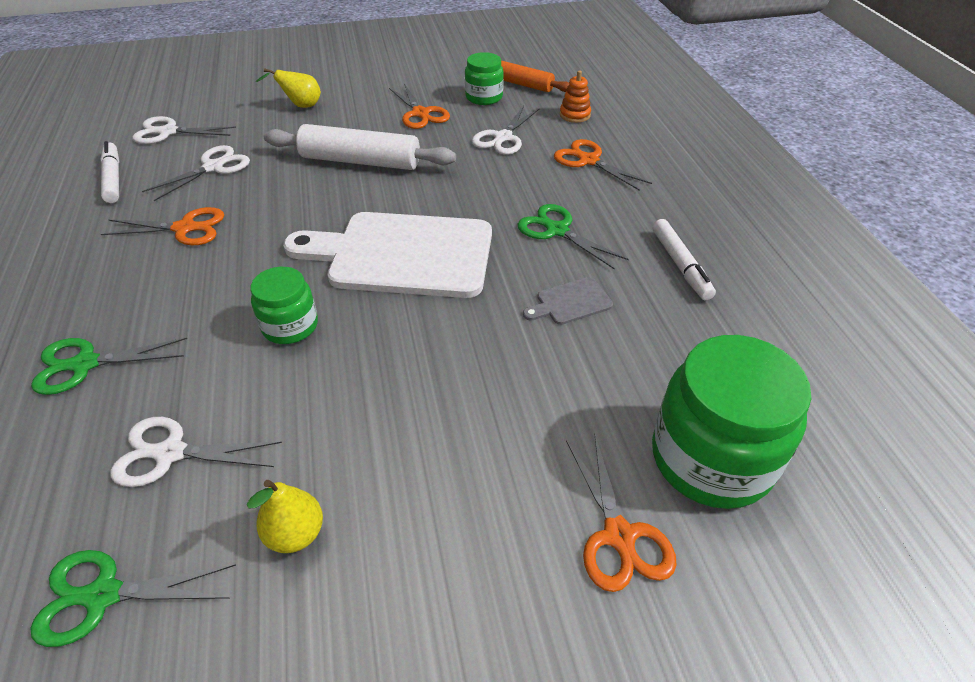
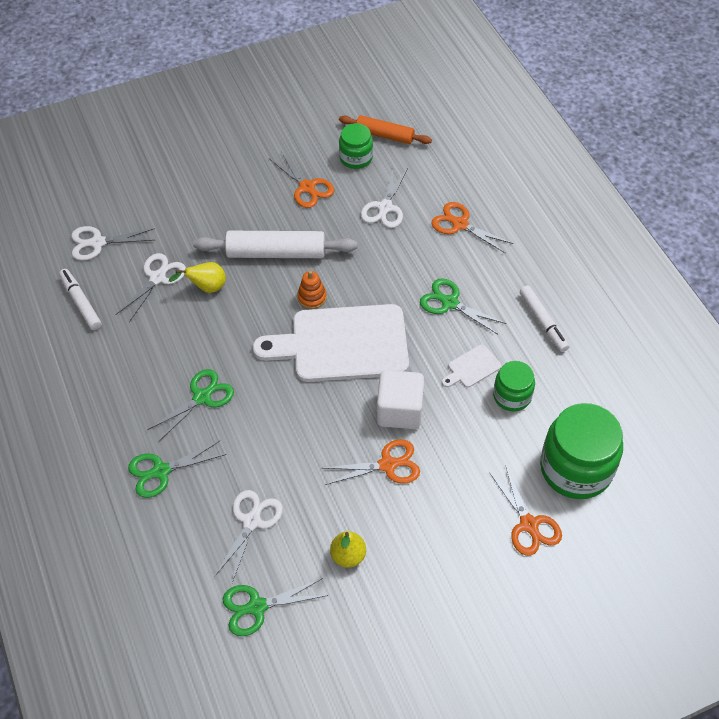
camera: 10 degrees left, 10 degrees up
orange scissors [101,207,224,245] -> orange scissors moved to [324,439,420,485]
white scissors [110,417,282,487] -> white scissors turned 120 degrees clockwise [214,490,283,583]
green jar [251,267,318,344] -> green jar moved to [493,361,535,412]
yellow pear [256,68,321,108] -> yellow pear moved to [169,262,226,293]
grey cutting board [523,277,613,325] -> white cutting board [442,344,502,387]
orange stacking toy [560,71,591,123] -> orange stacking toy moved to [297,271,326,309]
none -> green scissors [147,369,234,441]
none -> white cube [377,370,424,429]

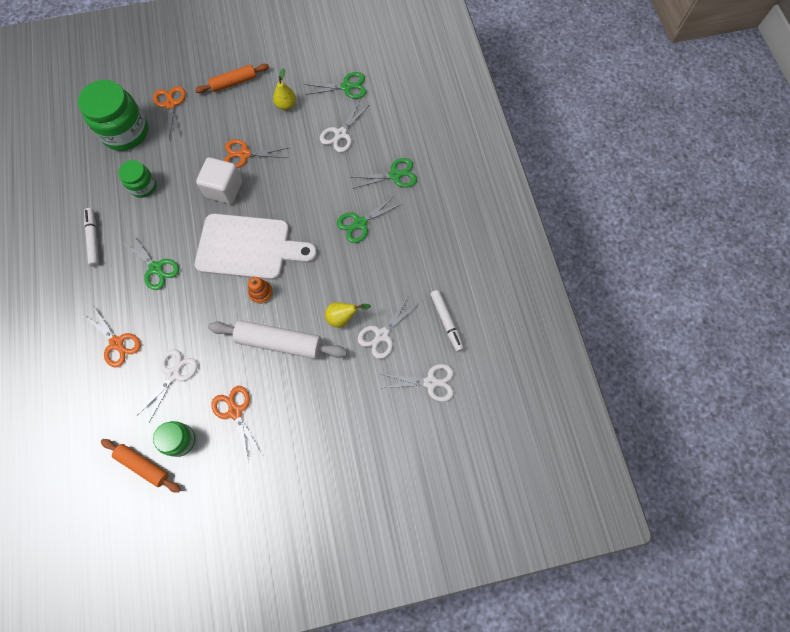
camera: 170 degrees left, 15 degrees up
white cutting board [442,344,502,387] -> none
none -> orange rolling pin [195,64,269,93]

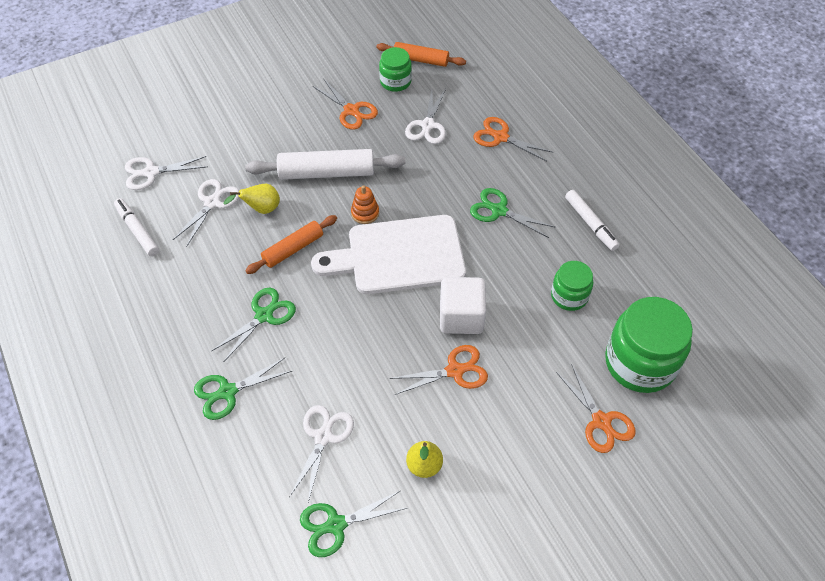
camera: 165 degrees right, 15 degrees down
orange rolling pin [195,64,269,93] -> orange rolling pin moved to [245,215,337,274]

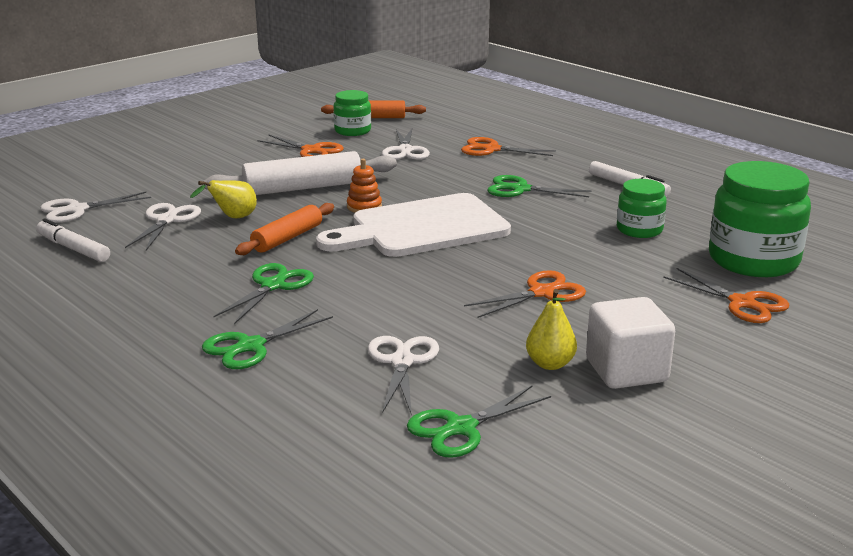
camera: 15 degrees left, 30 degrees down
white cube [440,277,486,334] -> white cube moved to [586,297,675,389]

